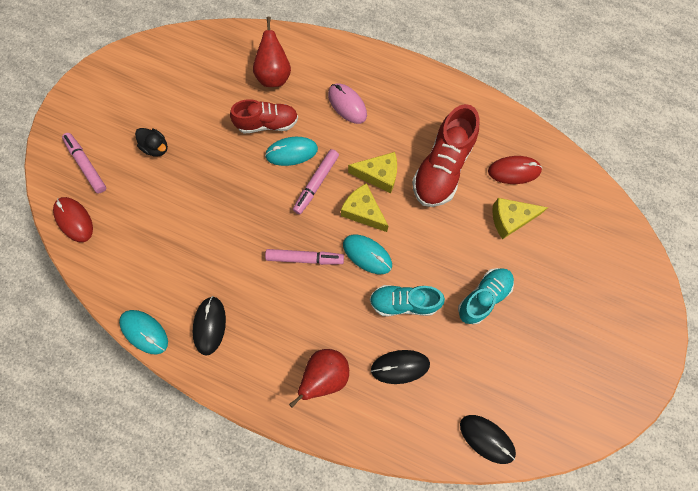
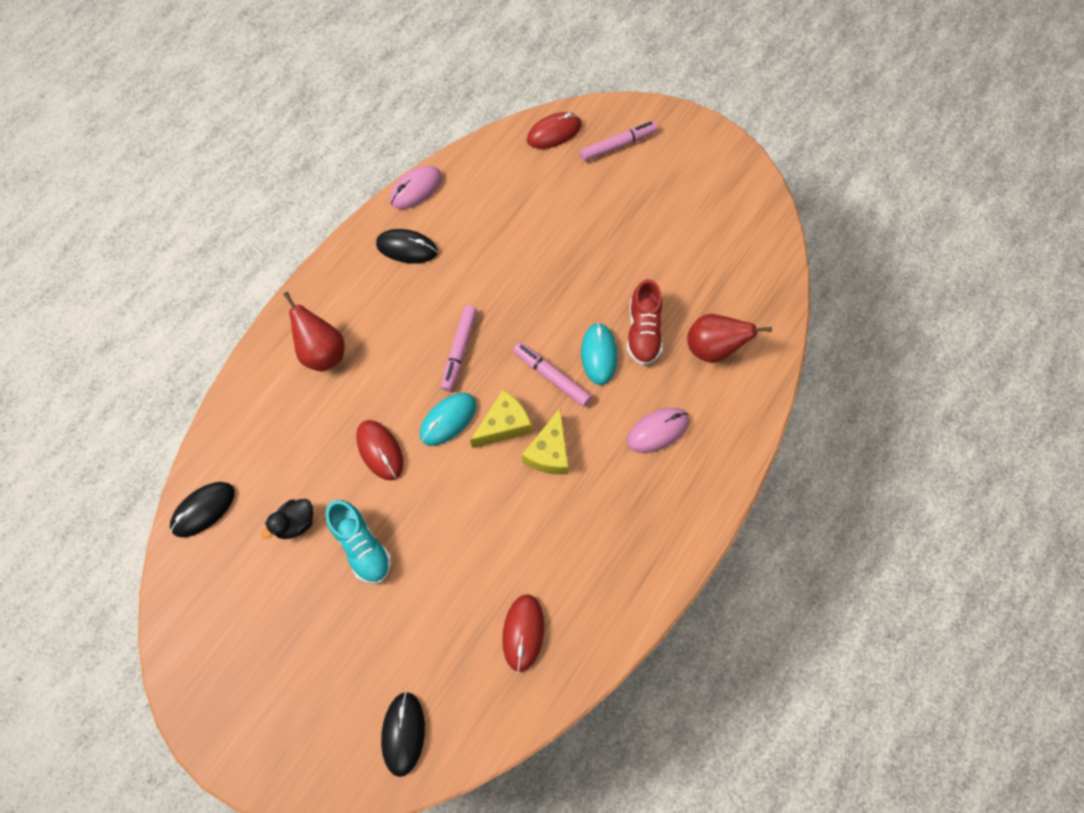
camera: 100 degrees right, 5 degrees down
turquoise mouse [119,310,168,354] -> pink mouse [390,166,442,209]
black duck [135,128,168,156] -> black duck moved to [261,499,313,539]
turquoise shoe [370,285,445,317] -> red mouse [356,420,404,480]
black mouse [371,350,430,384] -> black mouse moved to [381,692,425,777]
red shoe [412,104,479,207] -> none
yellow cheese [492,198,548,239] -> none

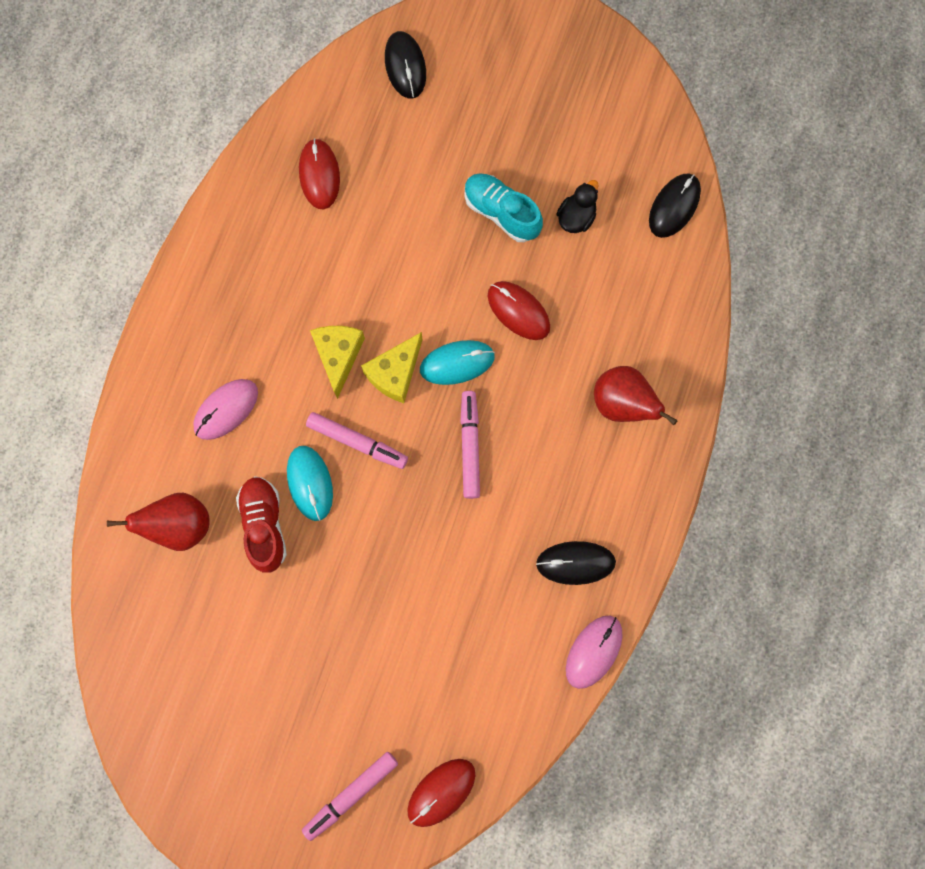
camera: 165 degrees right, 10 degrees up
turquoise mouse [420,393,476,446] -> turquoise mouse turned 45 degrees clockwise [420,340,495,385]

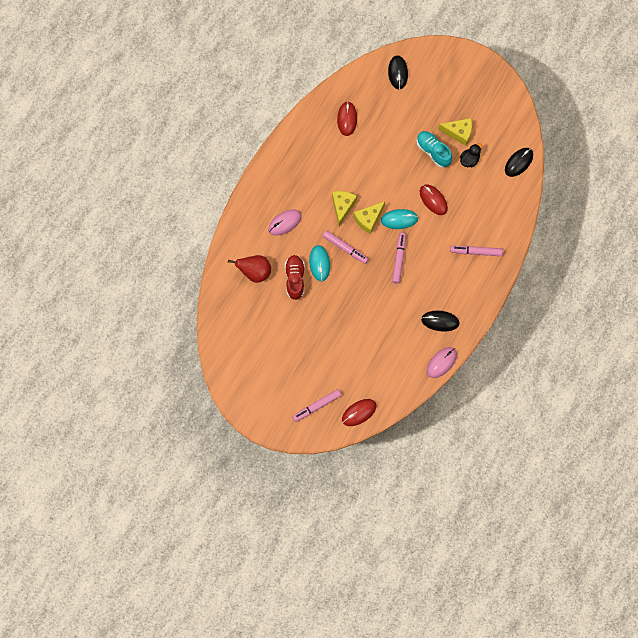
camera: 10 degrees right, 5 degrees down
red pear [594,366,678,425] -> pink marker [450,246,503,256]
none -> yellow cheese [438,118,472,146]

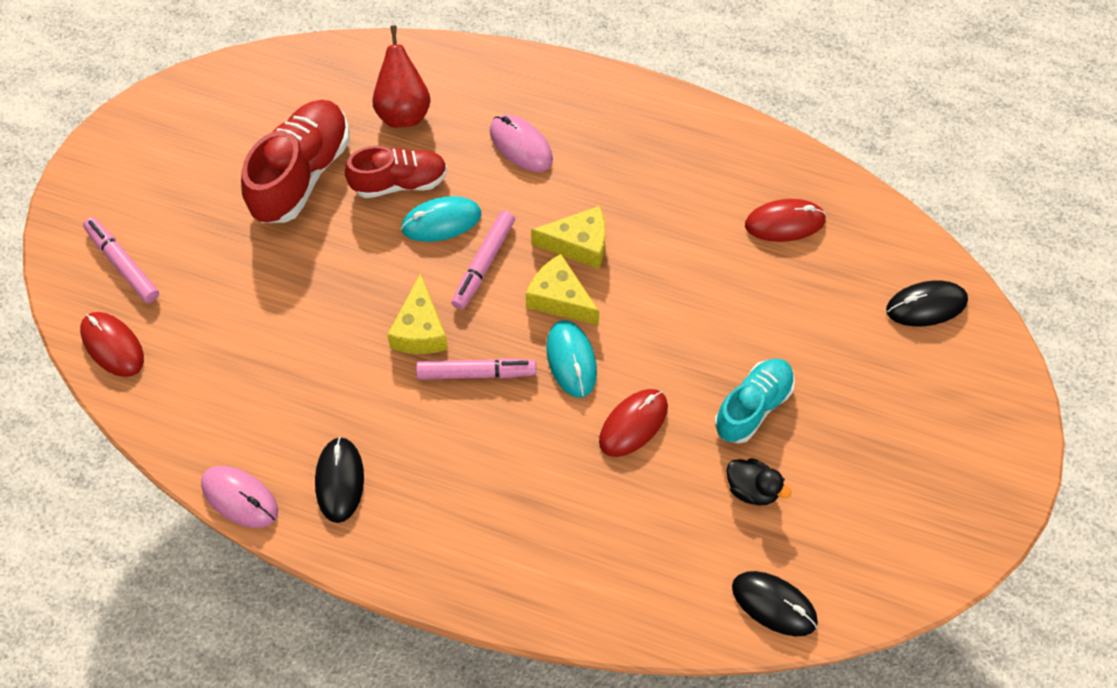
camera: 80 degrees right, 10 degrees down
yellow cheese [438,118,472,146] -> yellow cheese moved to [387,273,448,354]
pink marker [450,246,503,256] -> none
none -> red shoe [241,100,349,223]

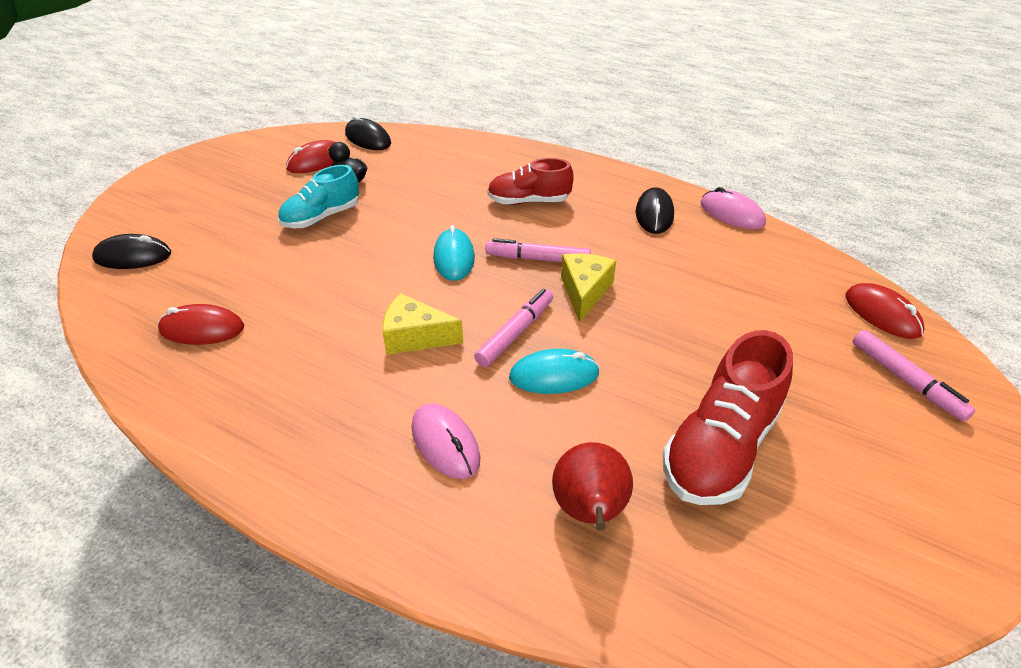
camera: 170 degrees left, 20 degrees down
red shoe [345,146,448,198] -> red shoe moved to [487,158,574,205]
yellow cheese [526,254,599,325] -> none
red mouse [599,389,668,457] -> red mouse moved to [286,140,335,173]

